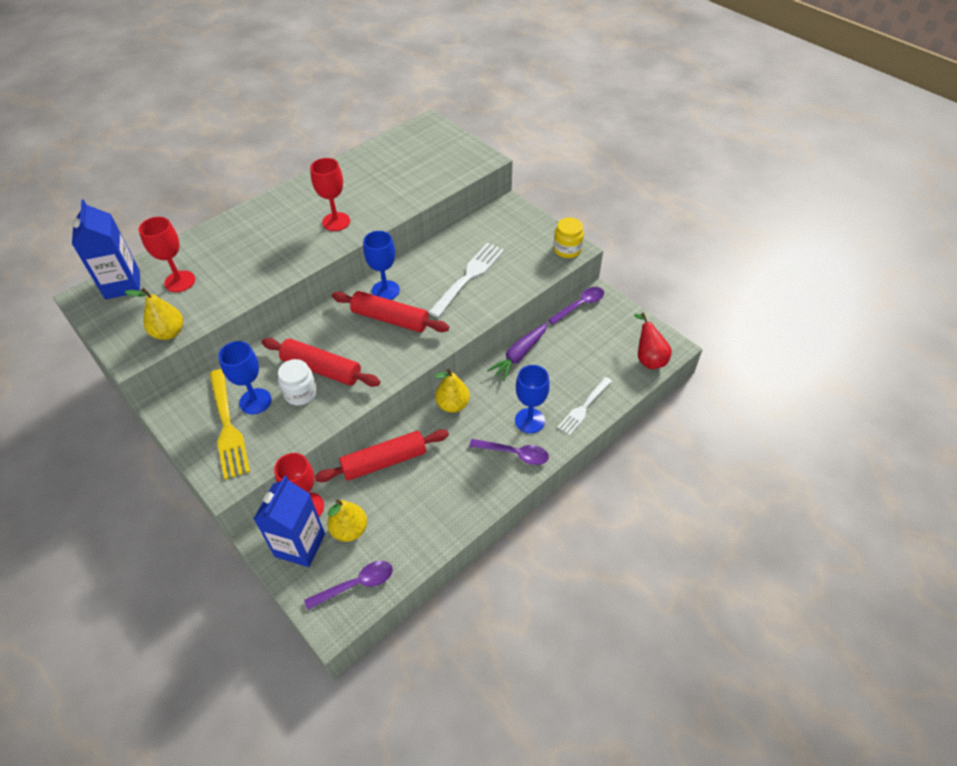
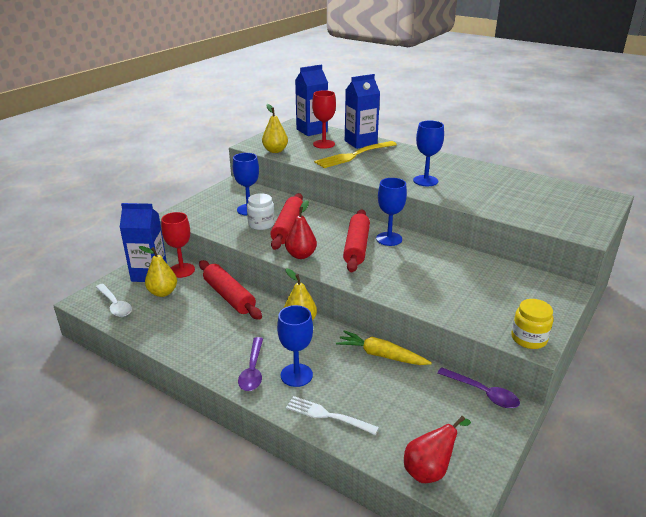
camera: 75 degrees right, 20 degrees down
yellow fork [209,369,250,480] -> yellow fork moved to [314,141,397,168]
purple spoon [304,561,393,610] -> white spoon [96,284,132,317]
red goblet [310,158,350,231] -> blue goblet [413,121,444,186]
white fork [428,243,504,317] -> none
purple carrot [487,323,548,381] -> yellow carrot [336,330,432,365]
none -> red pear [285,200,317,259]
none -> blue carton [345,74,380,149]

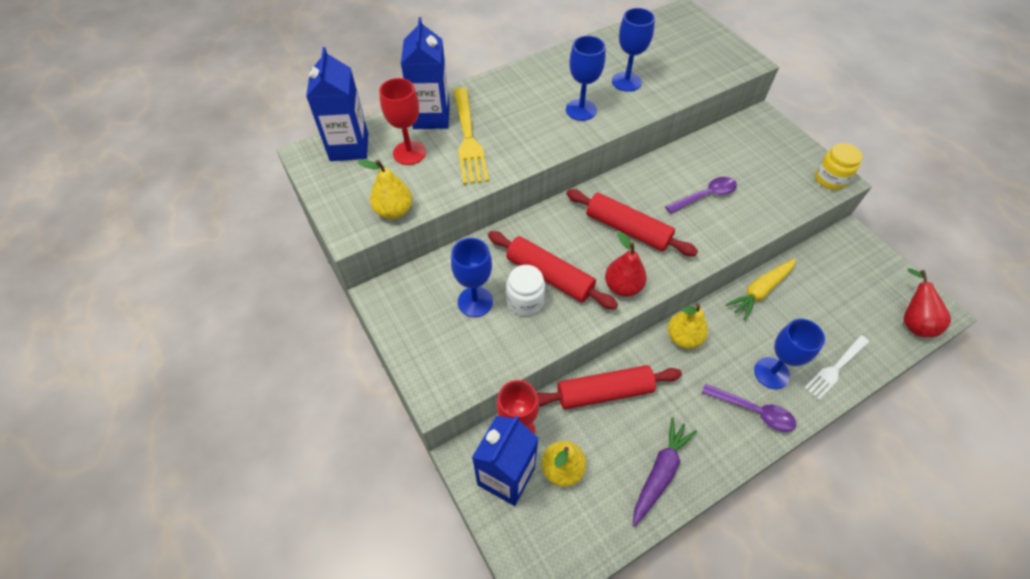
camera: 65 degrees left, 25 degrees up
white spoon [96,284,132,317] -> none
blue goblet [376,178,407,246] -> blue goblet moved to [612,8,655,92]
purple spoon [437,367,520,408] -> purple spoon moved to [665,177,737,214]
none -> purple carrot [633,417,697,527]

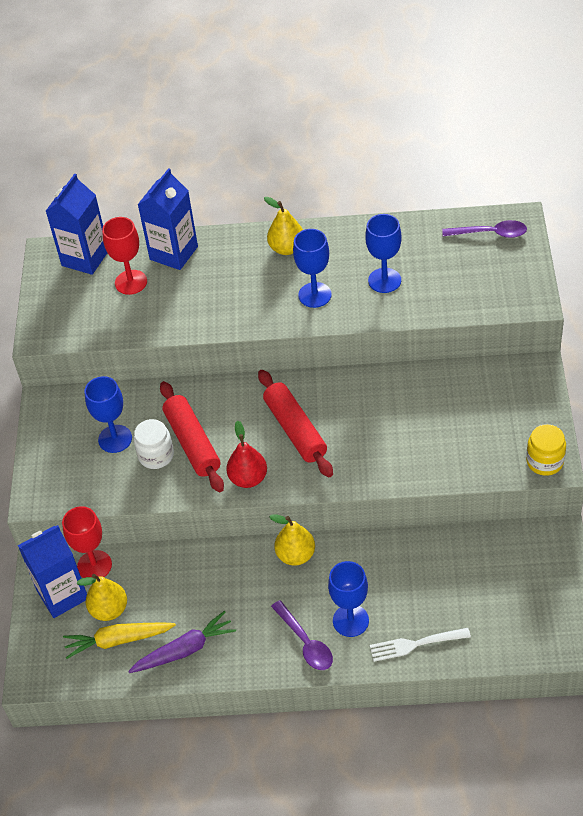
camera: 35 degrees right, 5 degrees down
yellow pear [357,160,412,219] -> yellow pear moved to [264,197,303,255]
yellow fork [454,88,489,184] -> none
red rolling pin [537,365,682,409] -> none
purple spoon [665,177,737,214] -> purple spoon moved to [442,220,527,238]
yellow carrot [726,259,796,320] -> yellow carrot moved to [63,622,176,659]
red pear [904,268,951,337] -> none

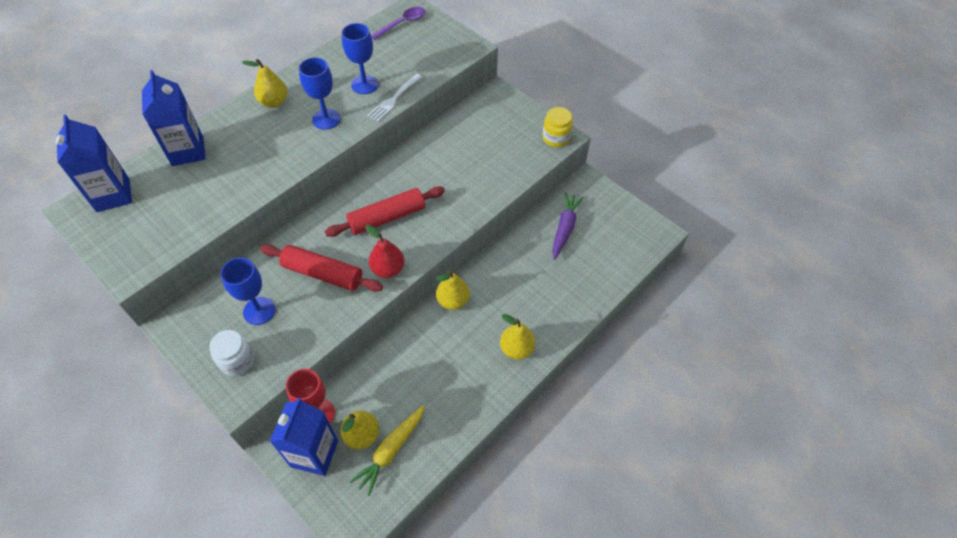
camera: 50 degrees left, 5 degrees up
red goblet [102,217,147,295] -> none
purple carrot [128,611,236,673] -> purple carrot moved to [552,192,584,260]
white jar [134,419,174,469] -> white jar moved to [209,330,254,376]
red rolling pin [258,370,333,477] -> red rolling pin turned 45 degrees counterclockwise [325,186,445,237]
purple spoon [271,600,333,670] -> yellow pear [500,314,535,360]
blue goblet [328,561,369,637] -> none
white fork [370,628,471,662] -> white fork moved to [367,74,422,122]

